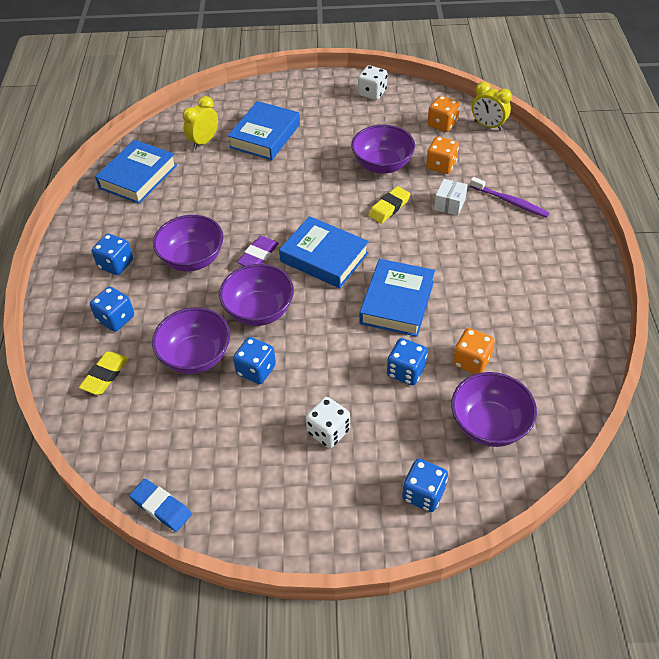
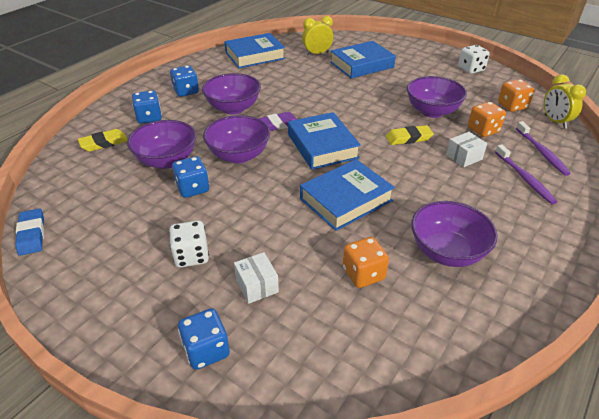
camera: 35 degrees right, 10 degrees down
blue dice [387,338,428,385] -> none
purple bowl [451,372,537,447] -> purple bowl moved to [411,201,498,267]
none -> white box [234,252,279,304]
none -> purple toothbrush [516,121,571,176]

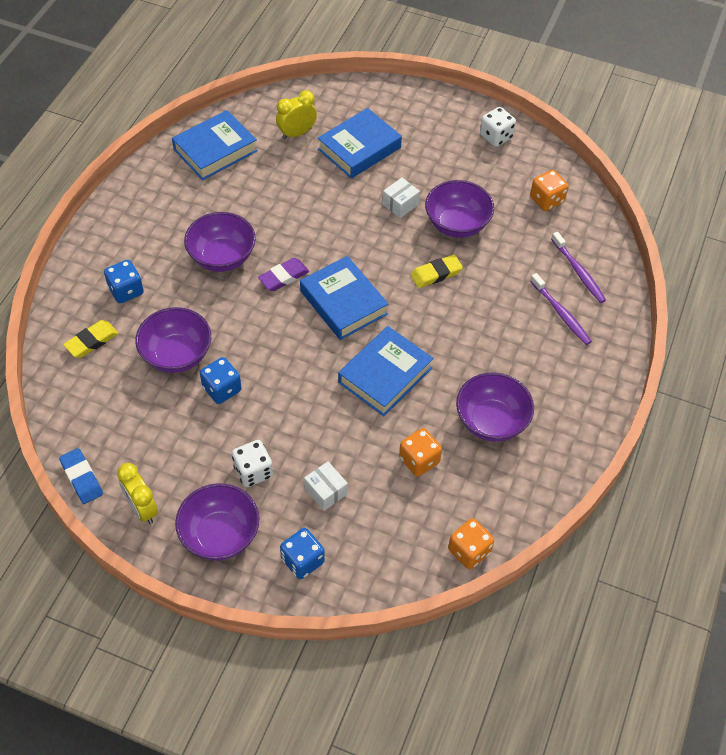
camera: 15 degrees left, 15 degrees up
blue dice [170,66,199,97] -> none
purple bowl [203,115,270,163] -> purple bowl moved to [175,483,260,561]
white box [446,132,487,167] -> white box moved to [382,178,420,218]
orange dice [468,102,506,137] -> orange dice moved to [448,518,494,569]
yellow clock [544,75,586,128] -> yellow clock moved to [117,463,158,524]

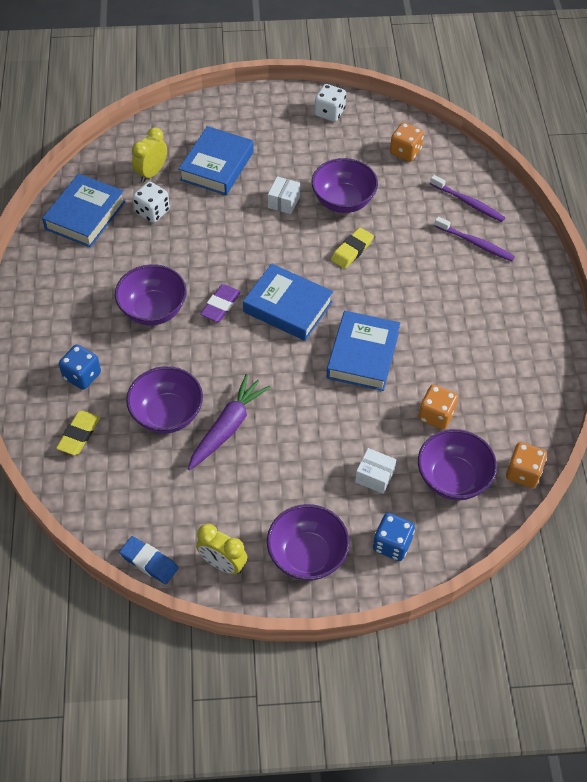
camera: 25 degrees left, 0 degrees up
blue dice [200,357,241,404] -> purple carrot [188,374,271,470]
white dice [232,440,273,487] -> white dice moved to [133,182,170,223]
purple bowl [456,372,534,442] -> purple bowl moved to [418,429,497,500]

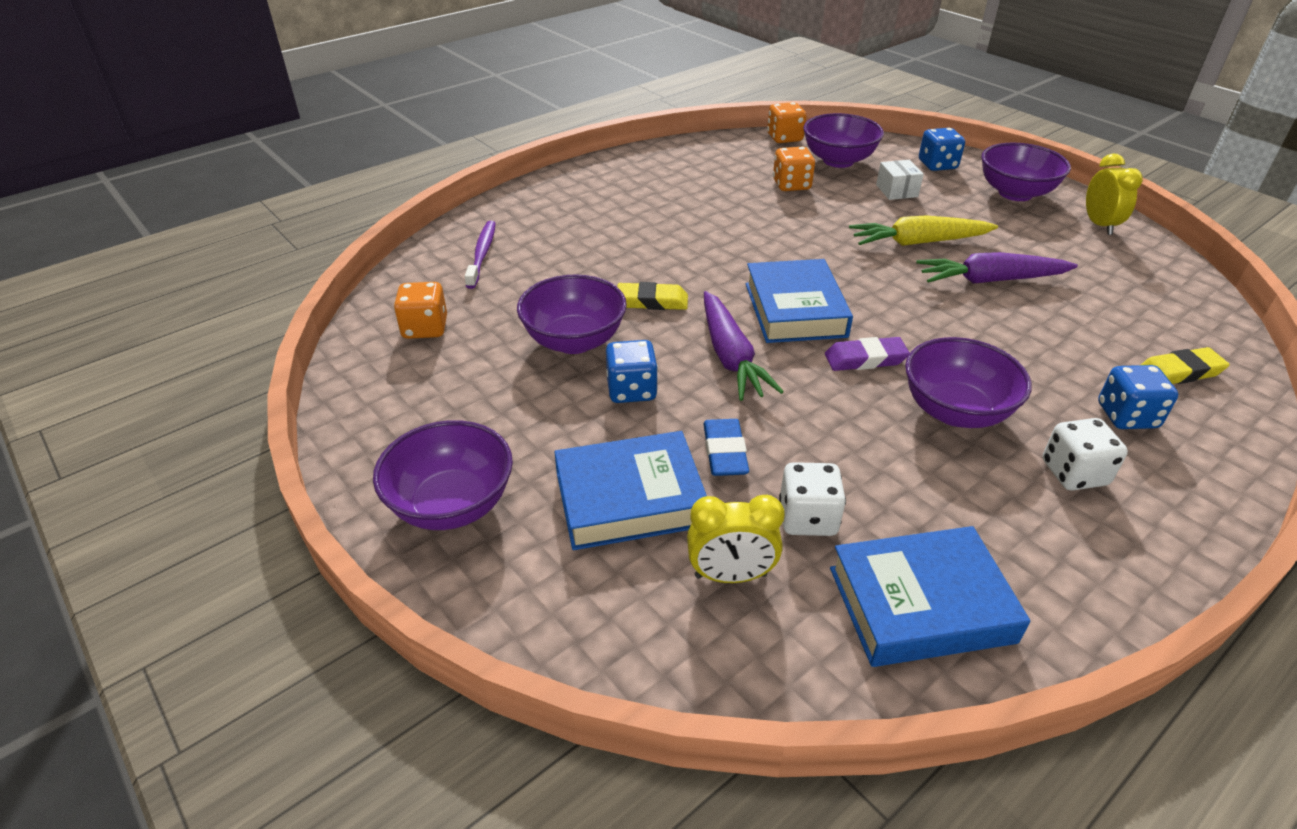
camera: 125 degrees left, 15 degrees down
blue eraser [119,536,178,584] -> blue eraser moved to [703,419,749,476]
purple bowl [126,366,203,434] -> purple bowl moved to [373,420,513,530]
white box [268,176,300,214] -> blue dice [606,340,658,403]
white dice [314,84,346,122] -> white dice moved to [1043,418,1128,491]
blue book [326,311,400,391] -> none
purple toothbrush [434,217,515,262] -> none
none -> purple carrot [704,291,784,401]
none -> yellow carrot [849,215,998,246]

